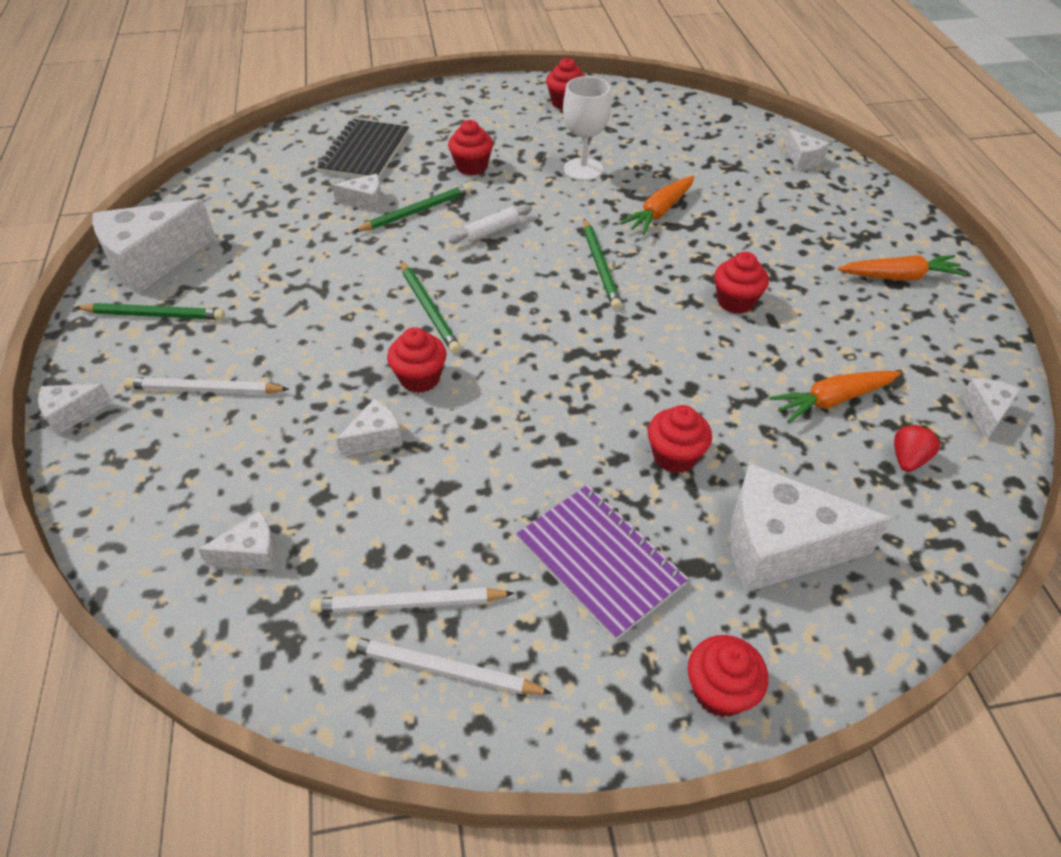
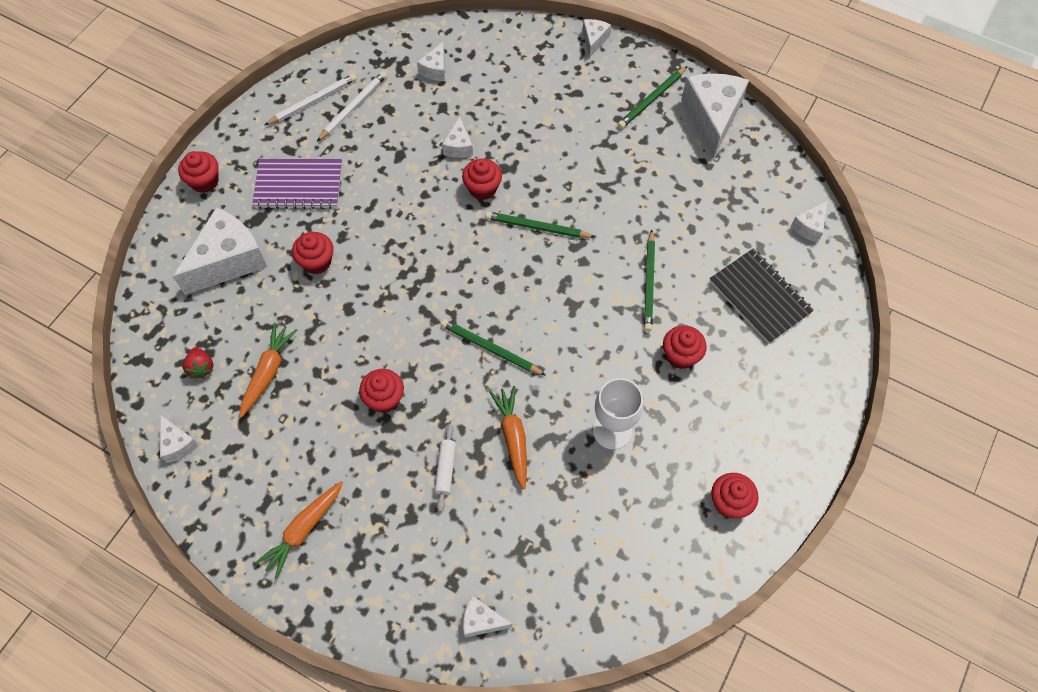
camera: 130 degrees right, 15 degrees up
white pencil [125,377,289,394] -> none
white cheese [332,174,382,212] -> white cheese moved to [791,201,828,243]
white rolling pin [449,206,532,244] -> white rolling pin moved to [434,424,456,512]

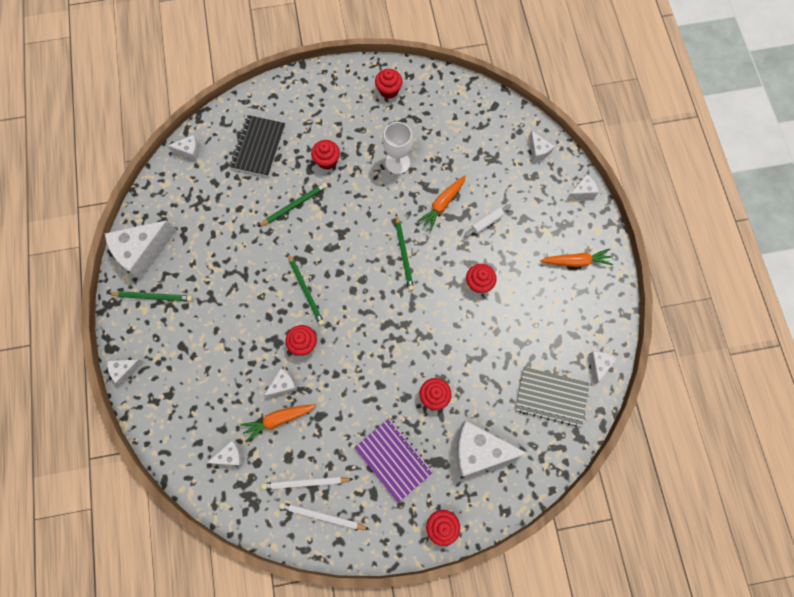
camera: 130 degrees left, 10 degrees up
red strawberry [183,347,214,379] -> grey notebook [515,367,590,427]
orange carrot [240,323,298,418] -> orange carrot moved to [240,404,317,442]
none -> white cheese [567,174,599,199]

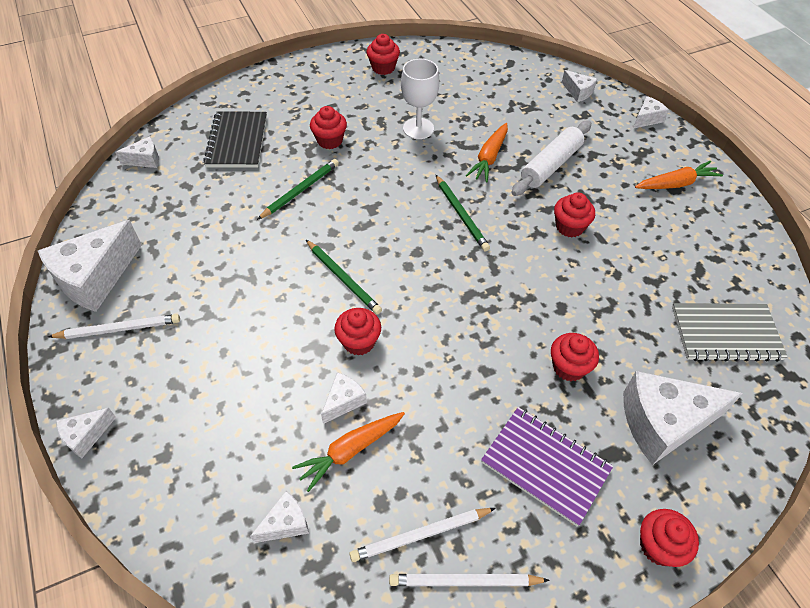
camera: 15 degrees left, 20 degrees down
green pencil [108,291,193,301] -> white pencil [48,314,180,339]
white rolling pin [464,204,511,237] -> white rolling pin [512,120,591,196], size x1.82
white cheese [589,352,617,384] -> none

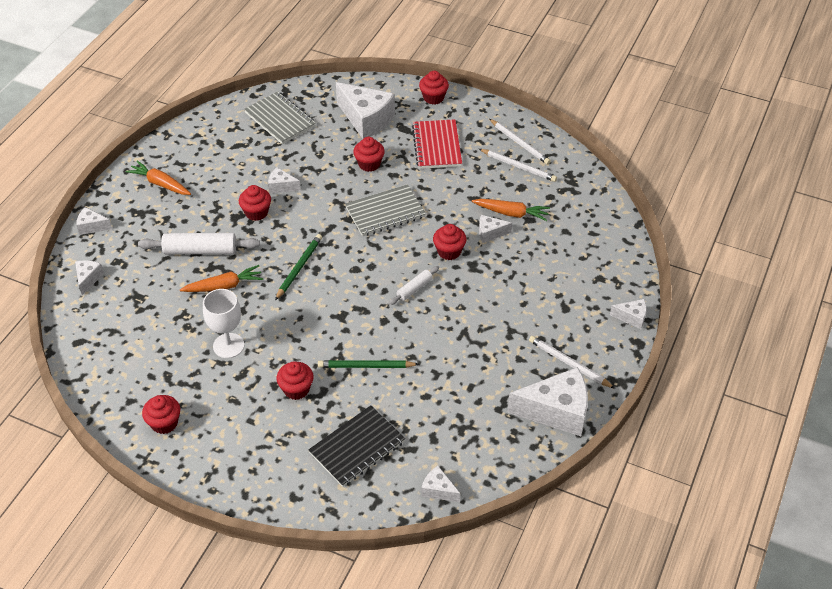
camera: 130 degrees left, 5 degrees down
white cheese [250,491,309,543] -> white cheese moved to [268,167,301,194]
green pencil [306,240,382,315] -> white rolling pin [389,266,439,305]
purple notebook [481,407,613,527] -> red notebook [412,119,462,169]
none -> grey notebook [345,184,426,237]

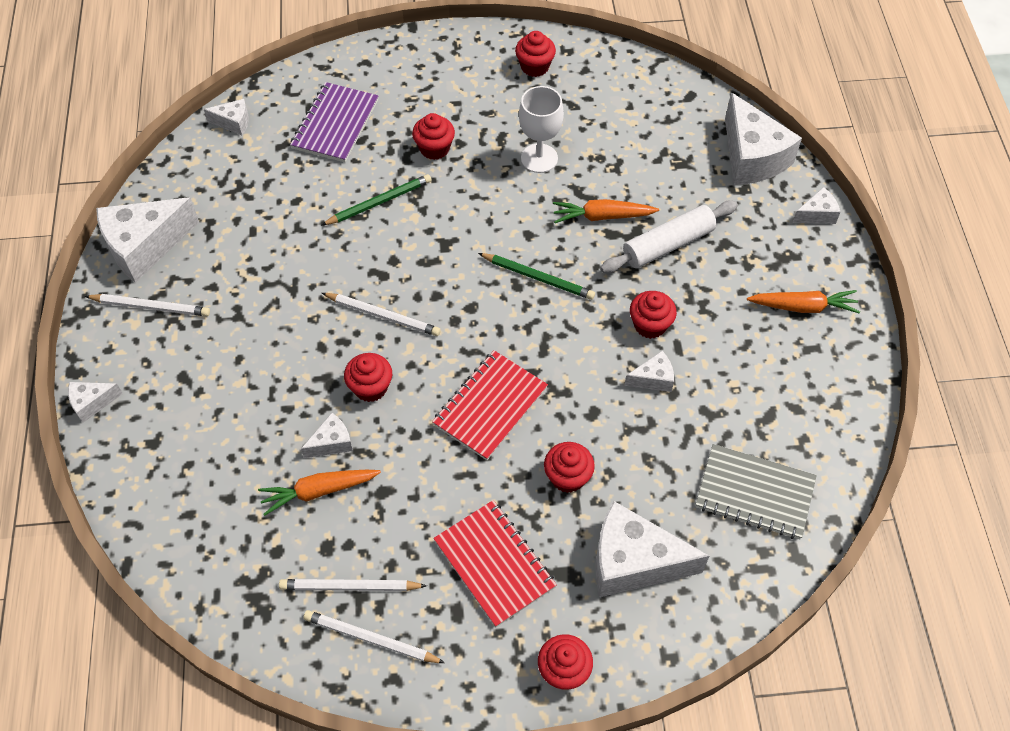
camera: 150 degrees right, 10 degrees up
white cheese [75,260,104,295] -> white cheese [725,92,802,185], size x2.07
orange carrot [180,265,263,292] -> orange carrot turned 45 degrees clockwise [553,199,659,223]
green pencil [275,234,322,300] -> green pencil turned 60 degrees counterclockwise [478,253,595,300]
black notebook [308,405,405,487] -> purple notebook [290,82,378,162]
grey notebook [345,184,426,237] -> red notebook [432,350,548,460]
white rolling pin [389,266,439,305] -> white pencil [322,293,441,336]

